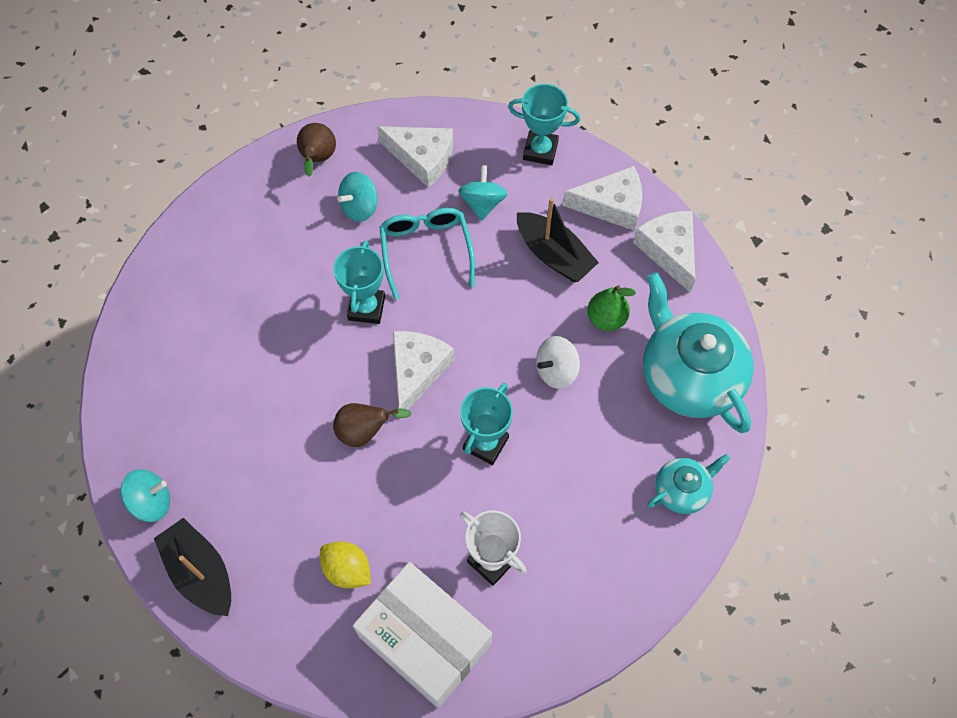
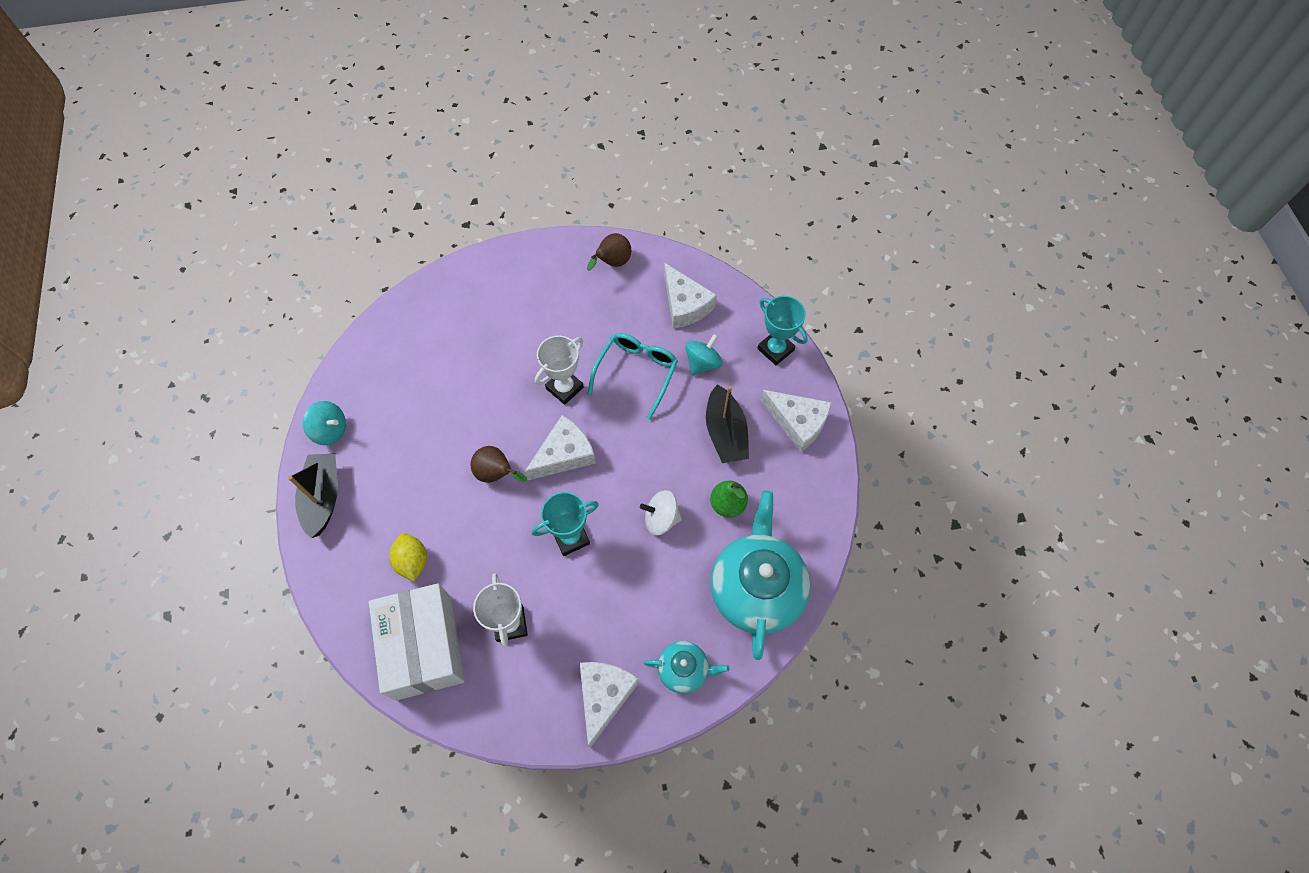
camera: 35 degrees right, 0 degrees up
turquoise trophy [333,240,385,324] -> white trophy [535,336,584,405]
turquoise spinning top [337,172,377,222] -> none
white cheese [633,211,695,293] -> white cheese moved to [580,662,639,748]

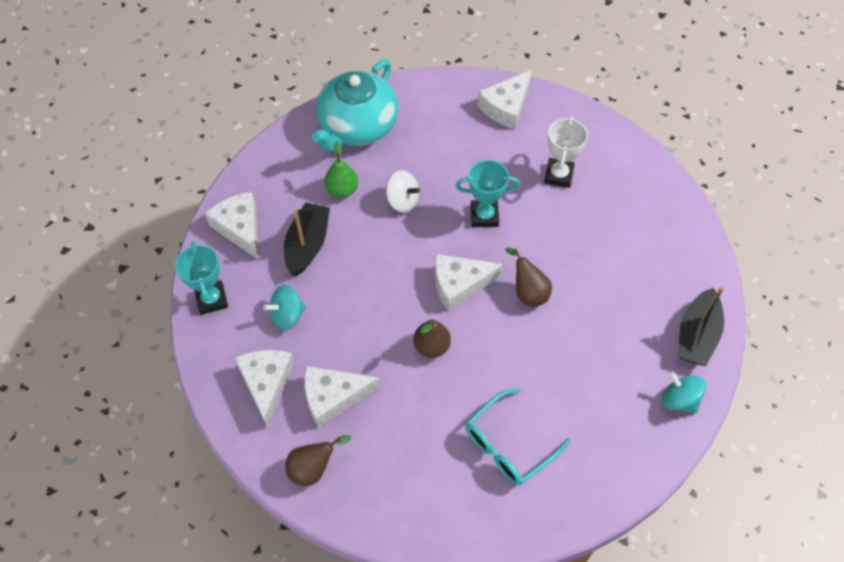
camera: 155 degrees left, 5 degrees down
white box [369,583,465,700] -> none
yellow lemon [389,533,427,581] -> none
white trophy [535,336,584,405] -> brown pear [413,319,451,358]
turquoise glasses [588,333,678,420] -> turquoise glasses moved to [465,388,570,485]
turquoise teapot [644,641,729,694] -> none
none -> white cheese [304,366,380,428]

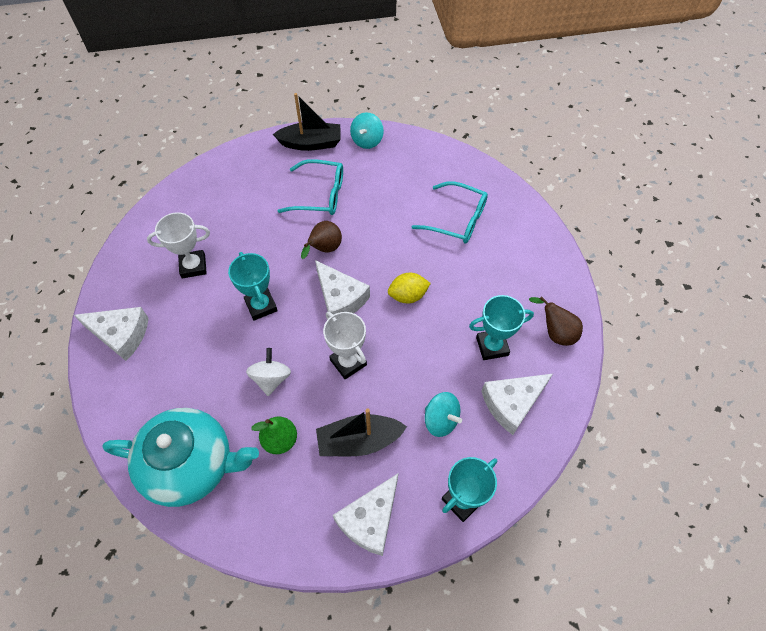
camera: 115 degrees left, 0 degrees up
white cheese [304,366,380,428] -> turquoise trophy [469,295,534,360]
brown pear [413,319,451,358] -> yellow lemon [388,273,431,303]
none -> turquoise glasses [278,159,343,215]
none -> white trophy [323,312,367,379]

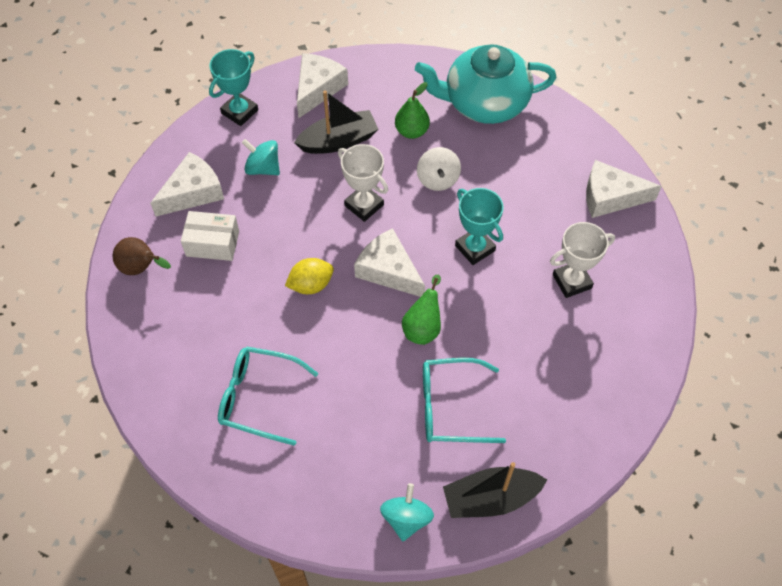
camera: 170 degrees right, 0 degrees up
brown pear [301,221,342,259] -> green pear [402,275,441,345]
turquoise trophy [469,295,534,360] -> white box [181,211,239,261]

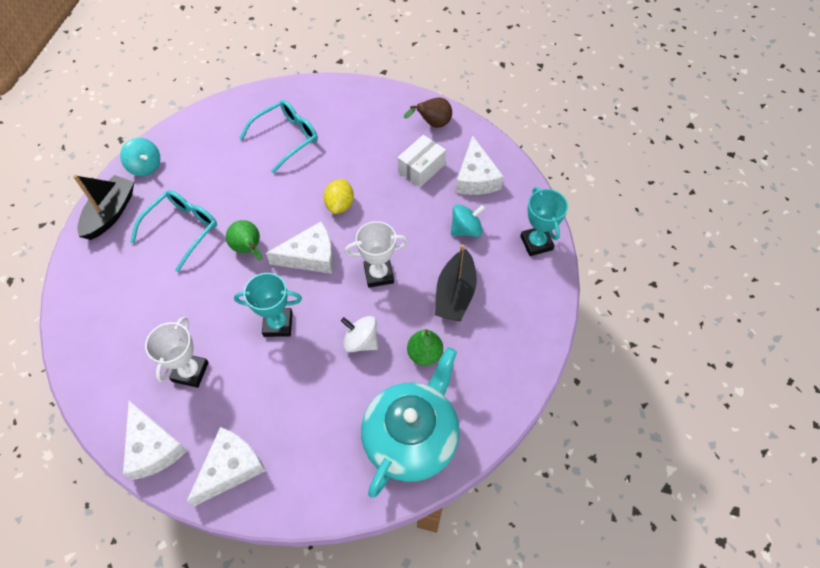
camera: 125 degrees right, 0 degrees up
white cheese [297,53,348,118] -> white cheese moved to [123,401,188,480]

